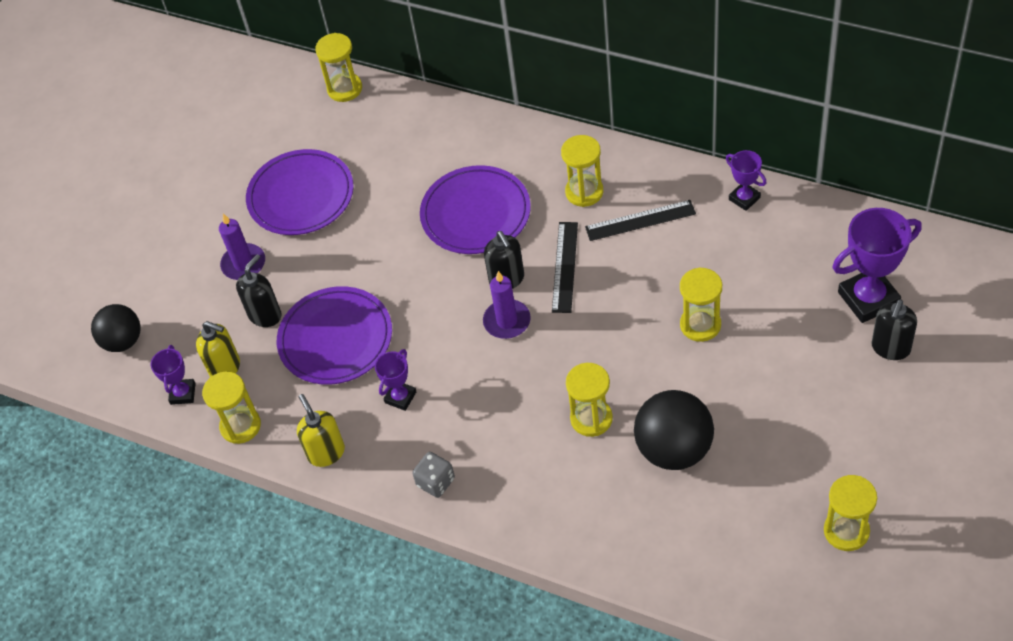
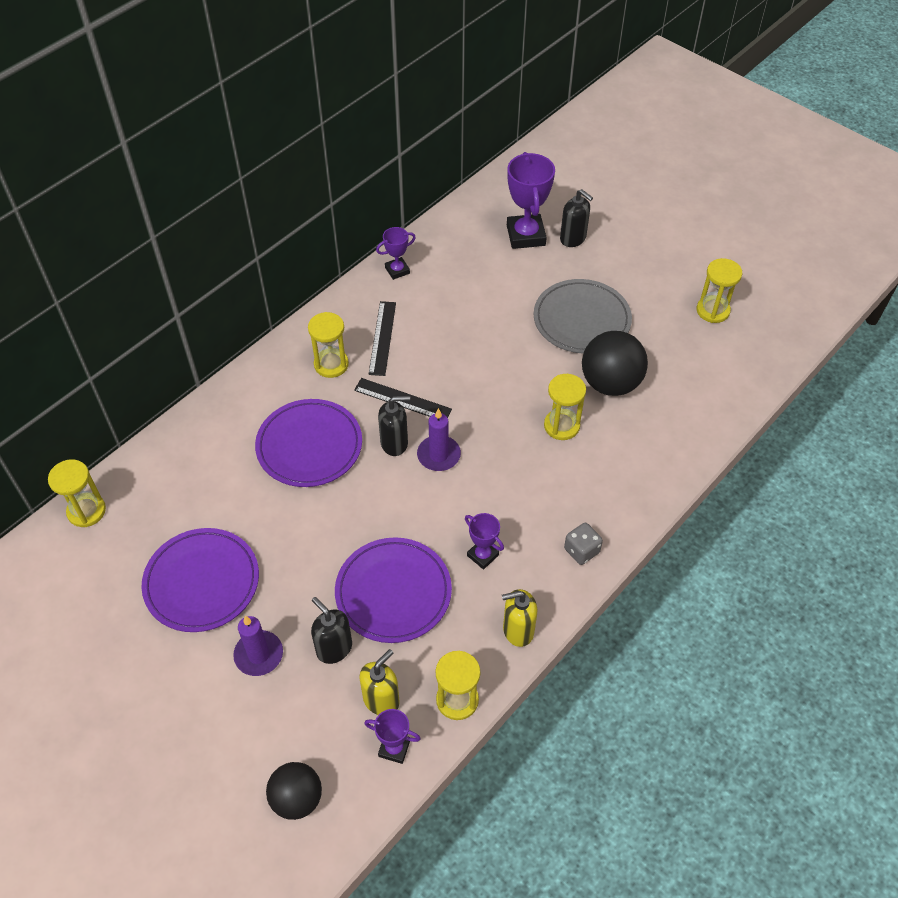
camera: 80 degrees left, 0 degrees up
yellow hourglass [680,267,722,342] -> none
none -> grey plate [534,279,632,354]

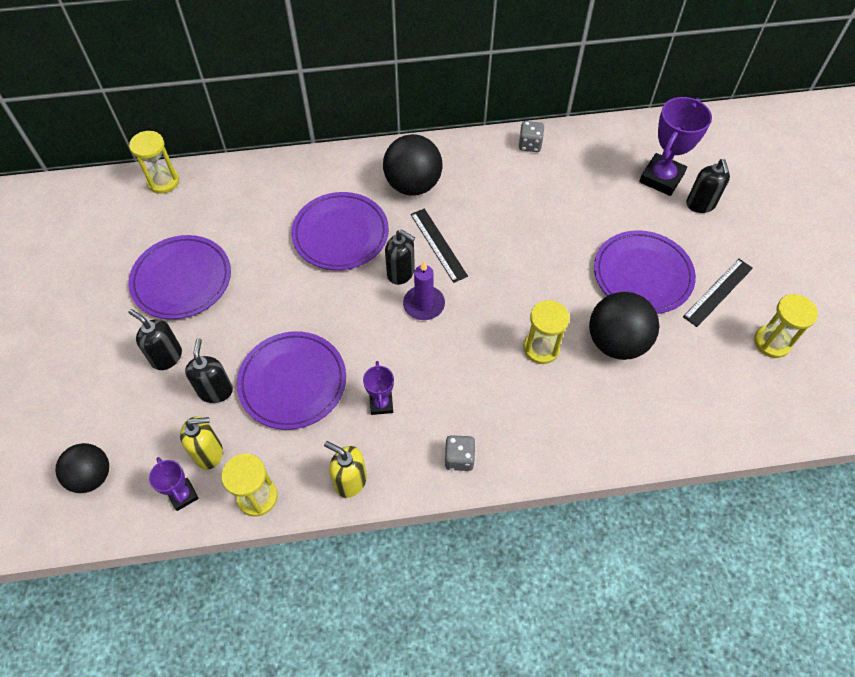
camera: 40 degrees right, 5 degrees up
purple candle [233,616,283,676] -> black soap dispenser [129,309,182,370]
yellow hourglass [308,312,349,378] -> black ball [383,134,443,196]
black ruler [368,301,396,376] -> black ruler moved to [683,259,753,327]
purple trophy [376,227,416,280] -> grey dice [518,121,544,152]
grey plate [534,279,632,354] -> purple plate [594,230,696,314]

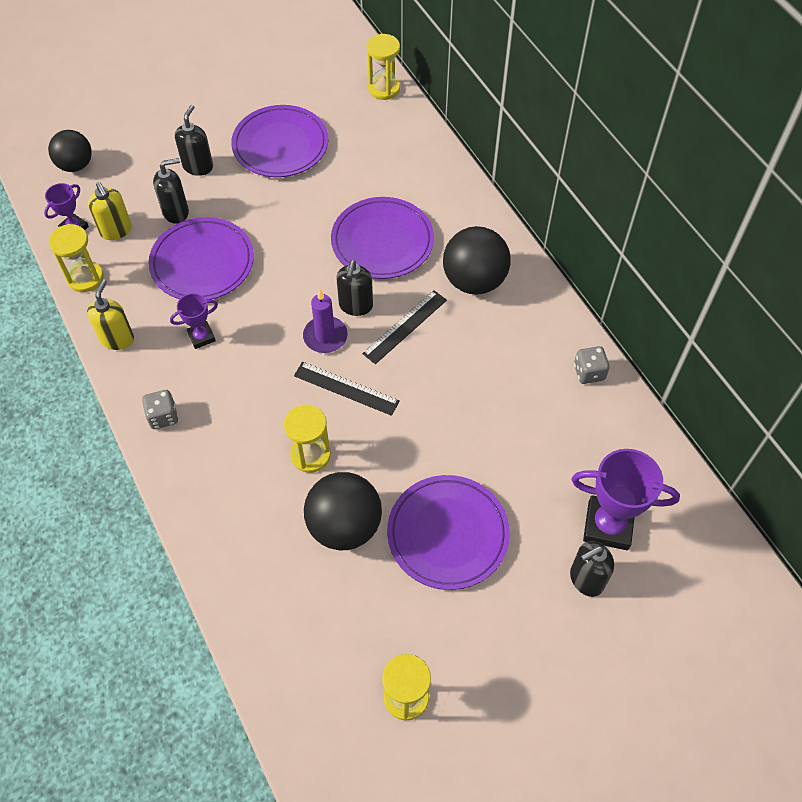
camera: 70 degrees right, 0 degrees up
black ruler [683,259,753,327] -> black ruler moved to [294,362,400,416]

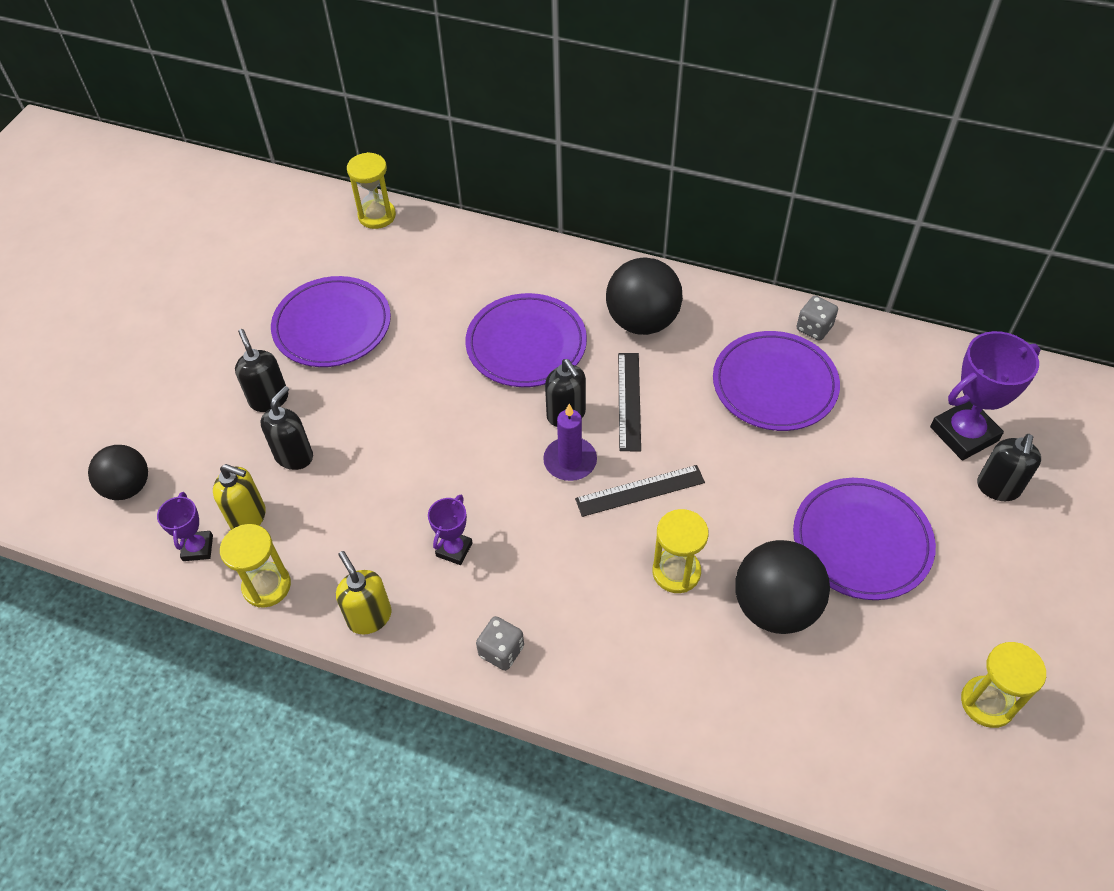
camera: 40 degrees left, 5 degrees down
purple plate [148,217,254,300] -> purple plate moved to [713,331,840,431]

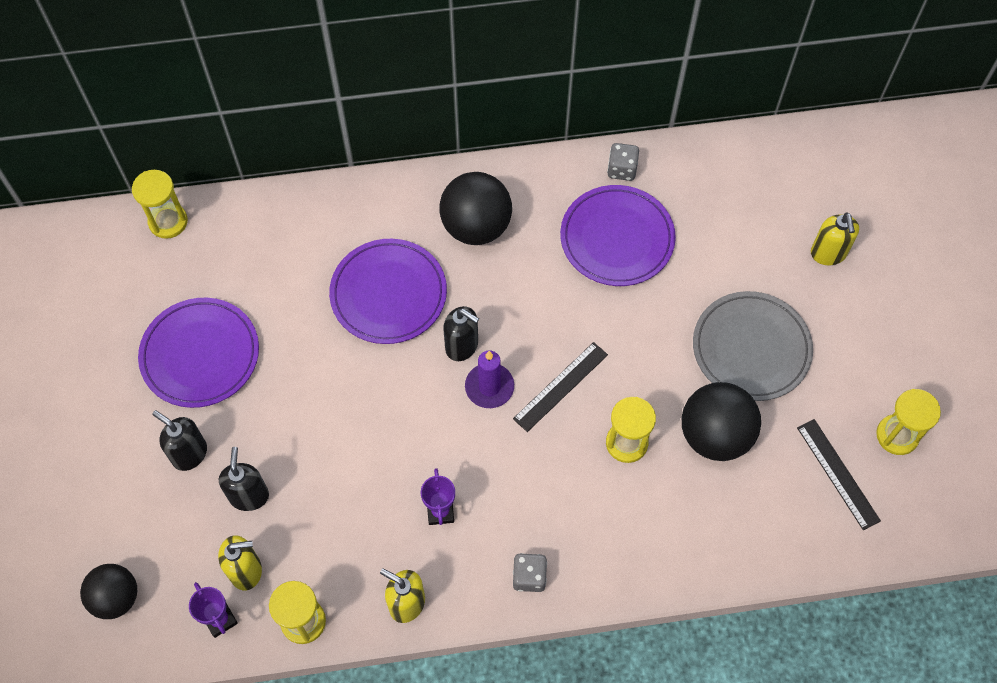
camera: 30 degrees left, 10 degrees up
black ruler [618,353,641,451] -> black ruler moved to [797,419,881,530]
purple plate [793,478,936,600] -> grey plate [693,291,813,401]
purple trophy [930,331,1040,460] -> none
black soap dispenser [977,434,1041,501] -> yellow soap dispenser [811,212,859,265]

